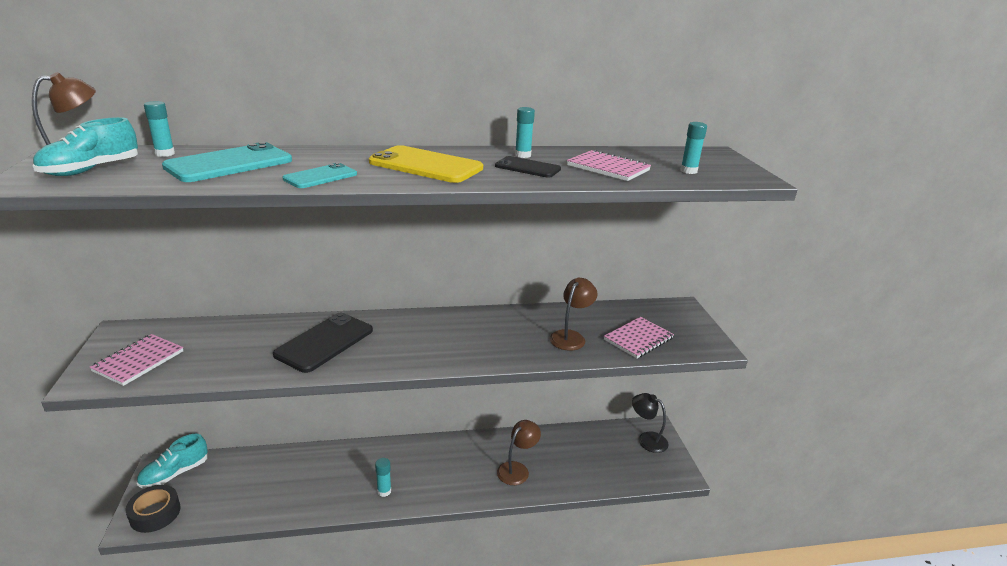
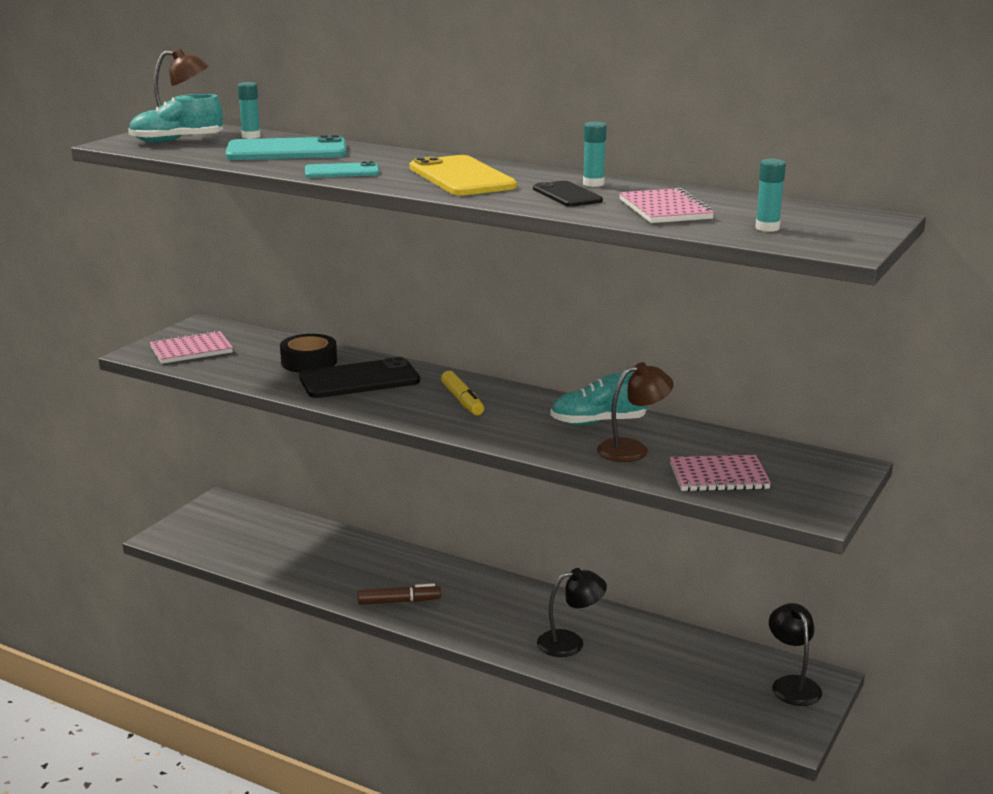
camera: 40 degrees right, 5 degrees down
black tape [126,485,180,533] -> black tape moved to [280,334,337,373]
turquoise shoe [137,433,208,489] -> turquoise shoe moved to [551,373,648,425]
turquoise glue stick [375,458,391,497] -> brown marker [357,583,441,605]
brown lamp [497,420,541,485] -> black lamp [537,568,607,657]
none -> yellow marker [441,371,484,415]

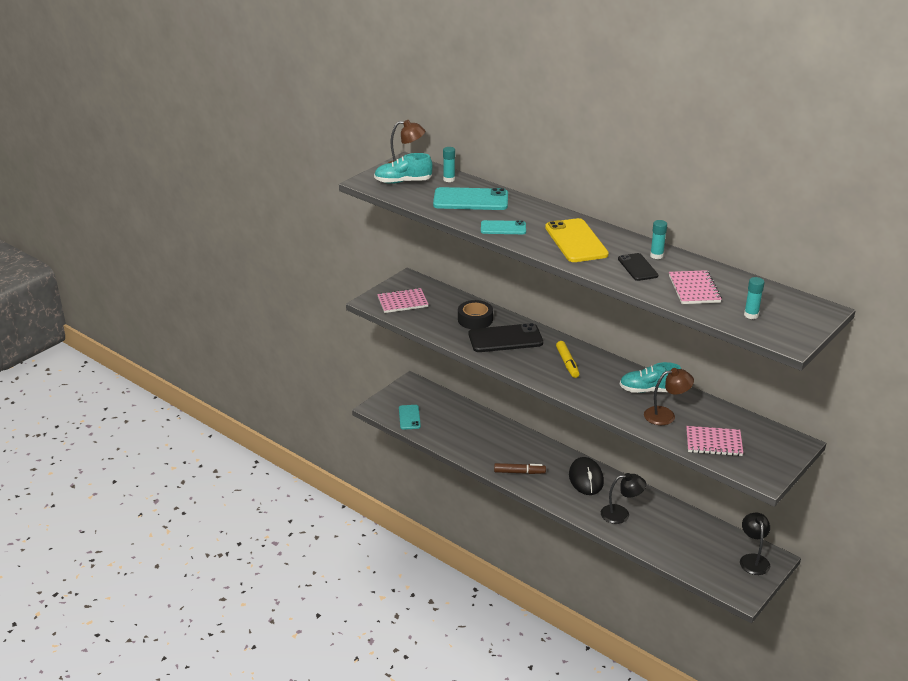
camera: 10 degrees right, 10 degrees up
none -> turquoise phone [399,405,421,430]
none -> black mouse [569,457,604,495]

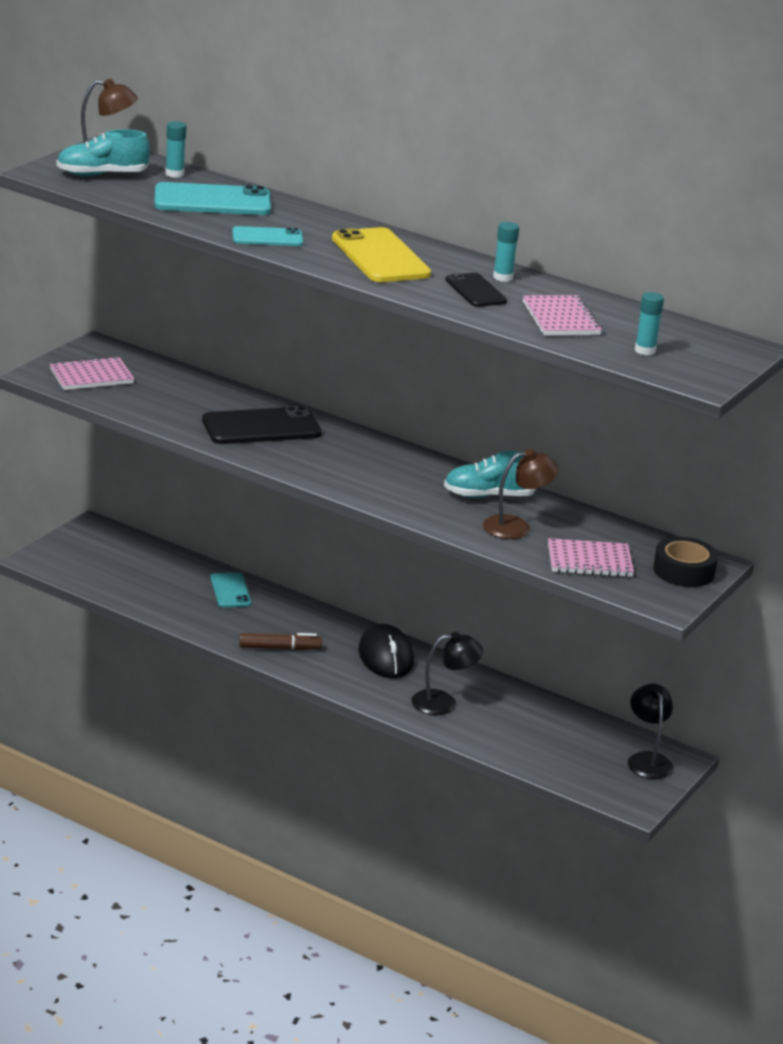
camera: 10 degrees left, 5 degrees down
turquoise phone [399,405,421,430] -> turquoise phone moved to [210,572,251,607]
black tape [458,300,493,329] -> black tape moved to [653,537,718,587]
yellow marker [556,341,580,378] -> none

